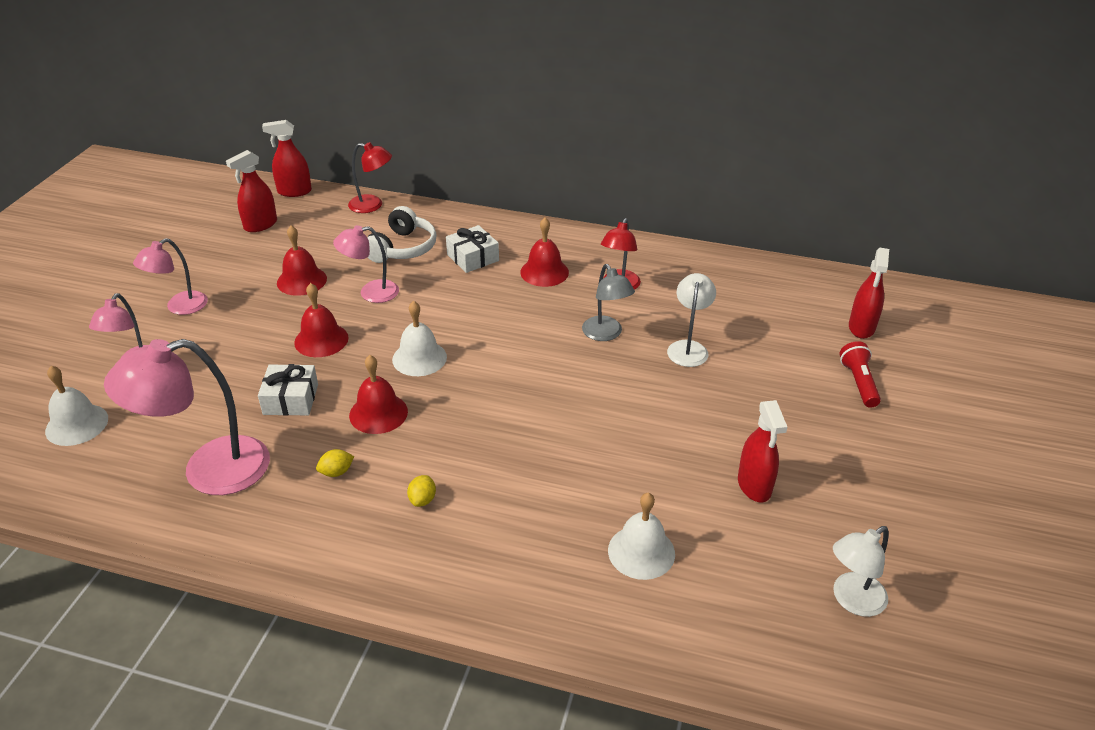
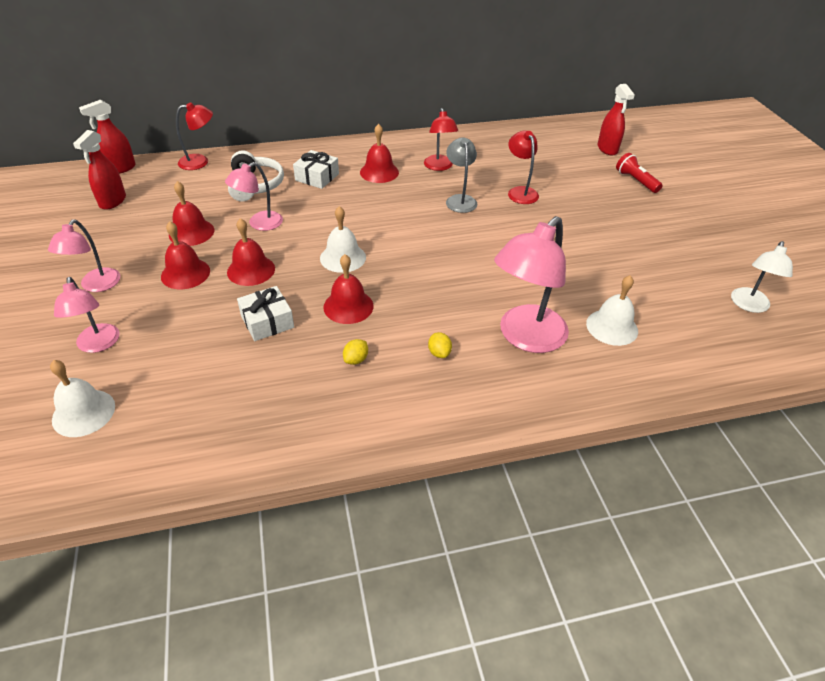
camera: 30 degrees left, 5 degrees up
pink lamp [104,339,270,495] -> pink lamp moved to [494,216,569,353]
grey lamp [582,264,635,341] -> grey lamp turned 135 degrees counterclockwise [446,138,477,213]
white lamp [667,273,716,367] -> red lamp [508,131,539,204]
red spray bottle [738,400,787,502] -> none
none -> red bell [161,221,210,289]

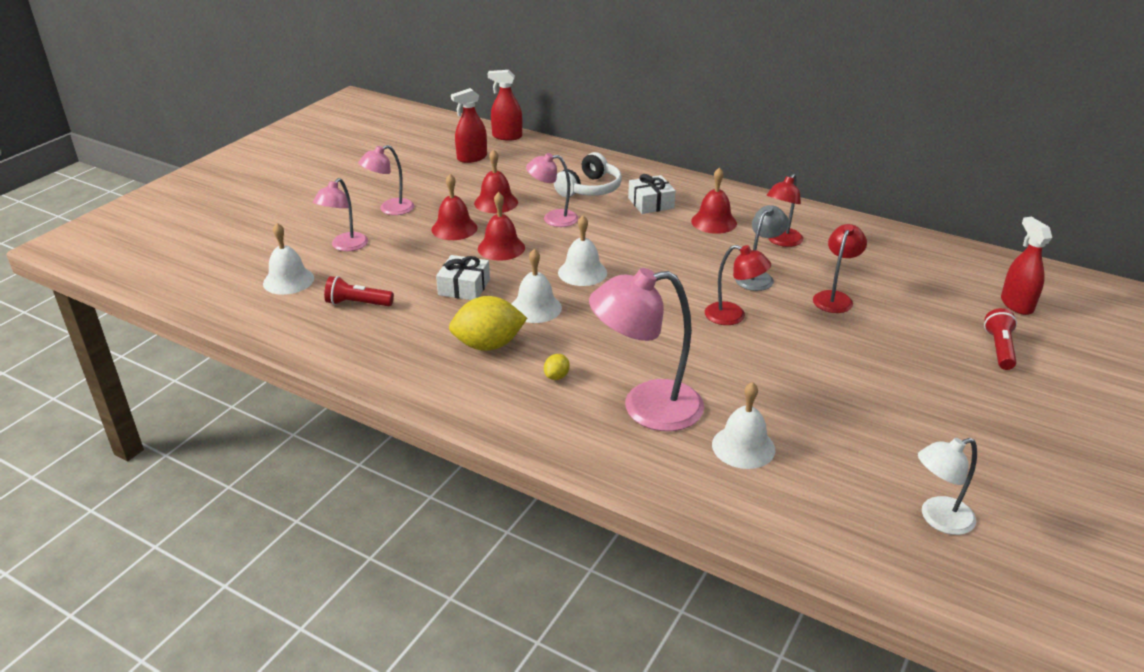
camera: 45 degrees right, 10 degrees down
red lamp [176,102,213,170] -> red lamp moved to [705,245,771,325]
red bell [323,254,374,324] -> white bell [512,249,562,323]
yellow lemon [343,339,368,365] -> yellow lemon [449,296,527,351], size x2.25
red spray bottle [598,84,635,155] -> red spray bottle turned 135 degrees clockwise [1001,217,1052,315]
none -> red flashlight [324,276,394,306]

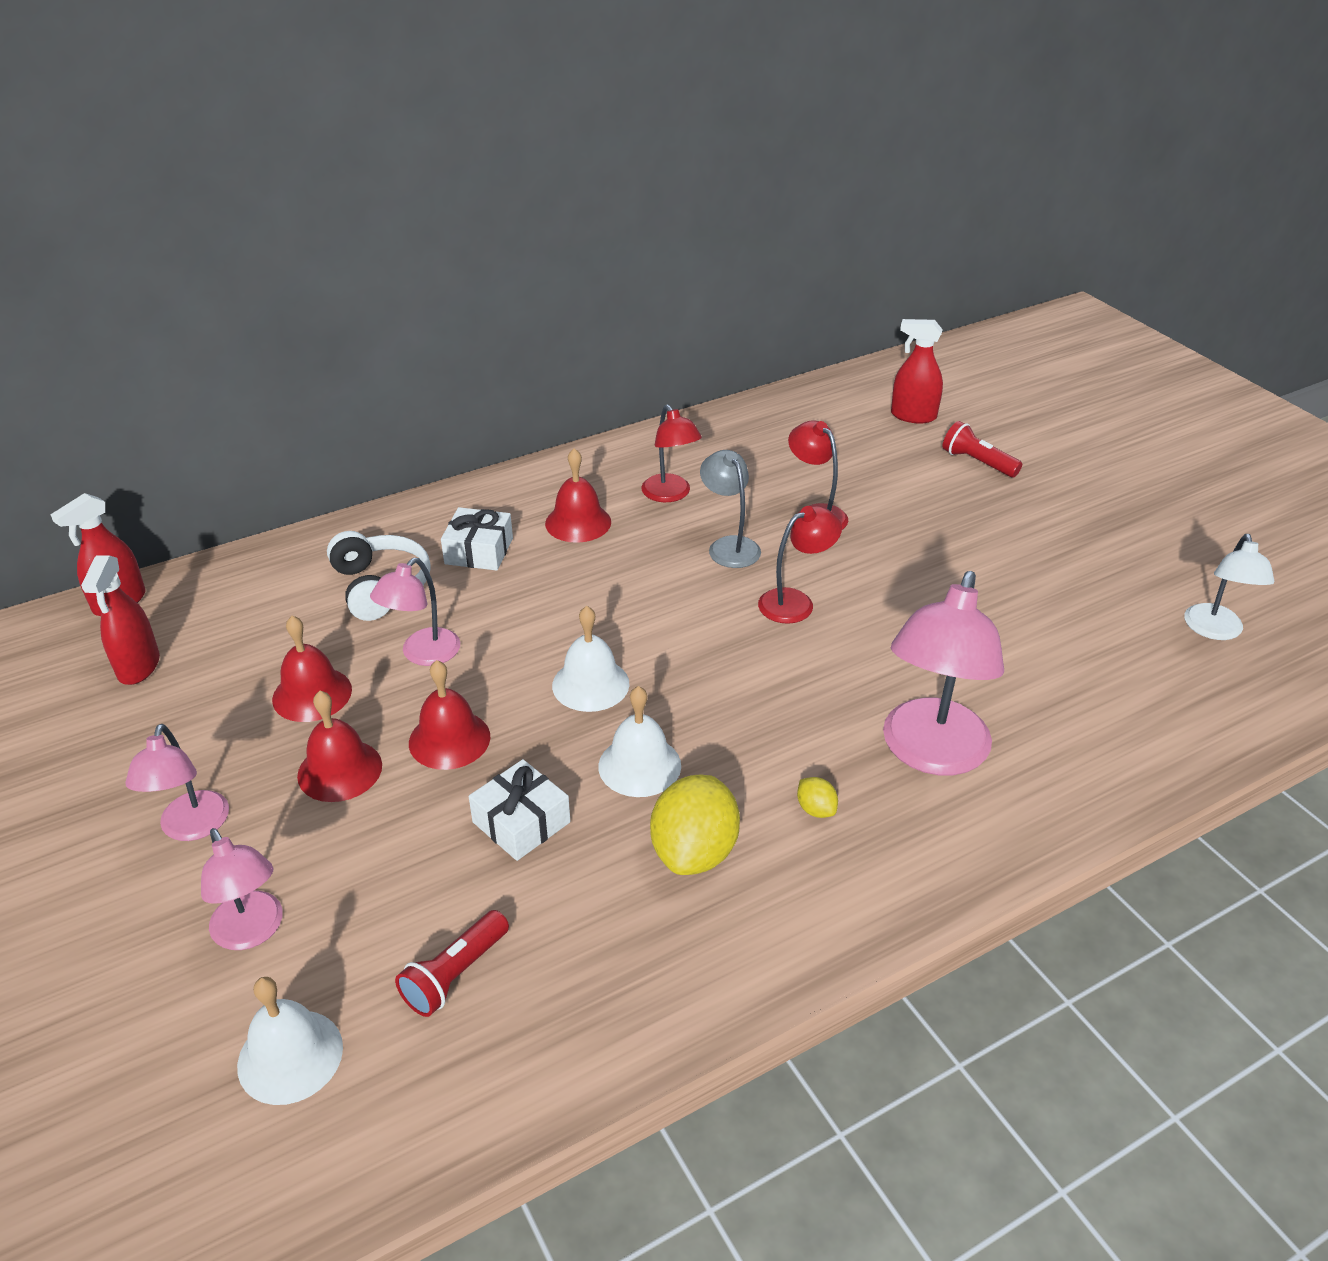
camera: 60 degrees left, 5 degrees up
white bell [712,382,775,469] -> none

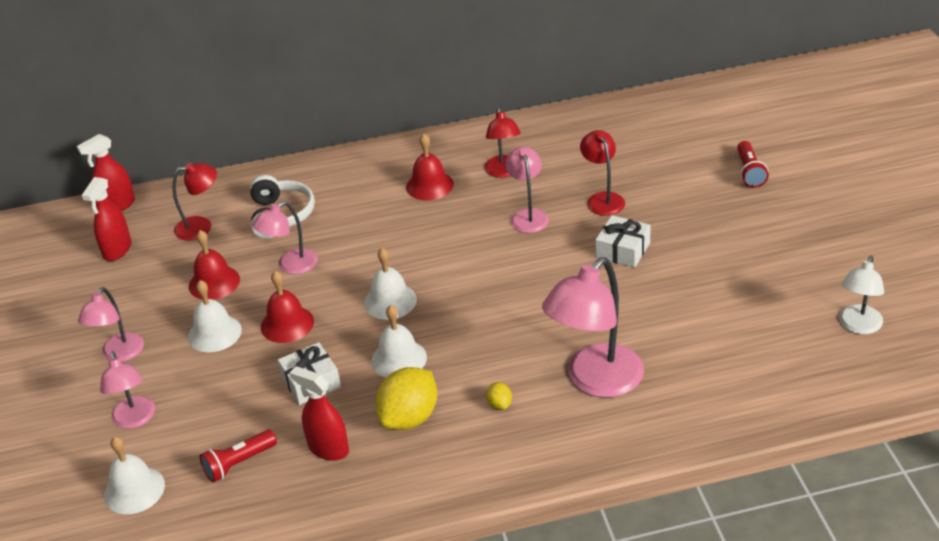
camera: 20 degrees right, 0 degrees up
red bell [297,691,382,802] -> white bell [188,280,242,352]
white gift [441,507,513,571] -> white gift moved to [595,215,651,268]
grey lamp [700,450,761,568] -> pink lamp [505,147,549,233]
red lamp [758,505,842,624] -> red lamp moved to [173,163,217,241]
red spray bottle [891,319,943,423] -> red spray bottle moved to [289,366,349,461]
red flashlight [942,421,1022,477] -> red flashlight turned 150 degrees counterclockwise [737,141,769,188]

